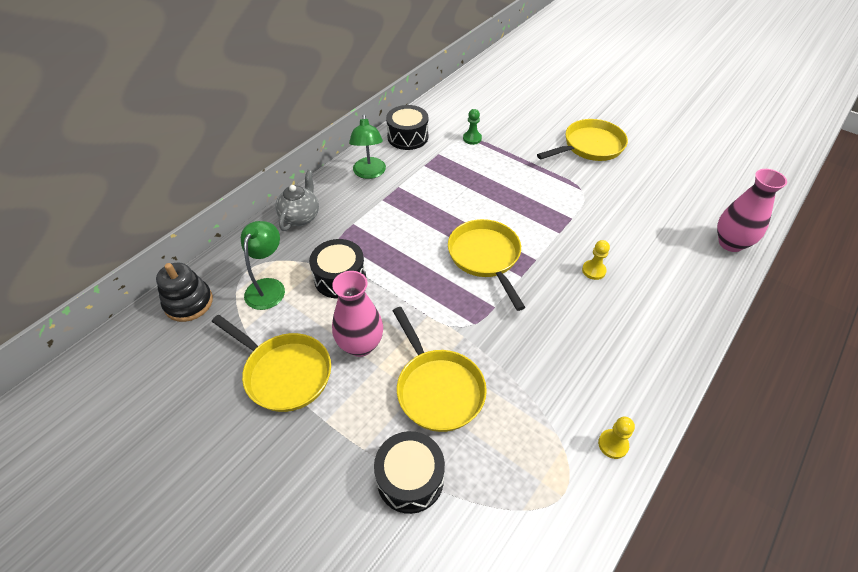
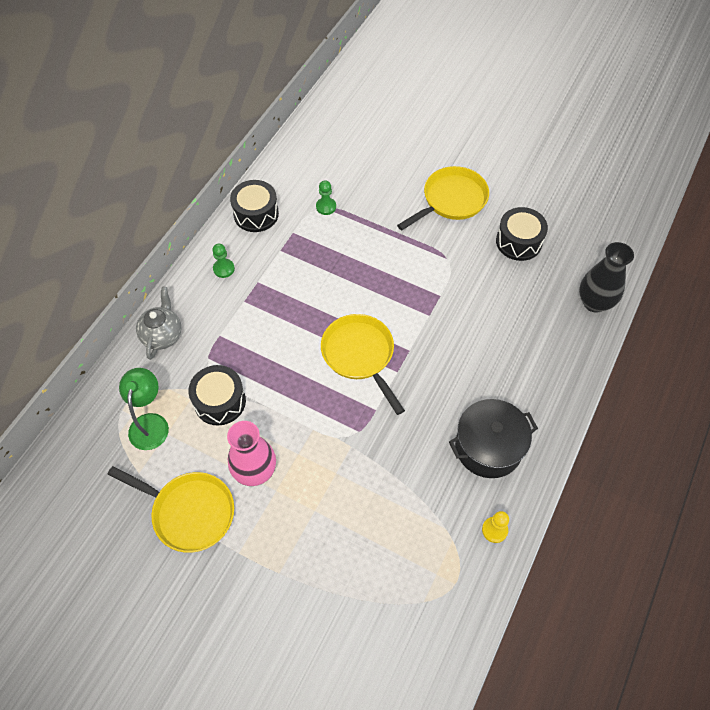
camera: 10 degrees left, 10 degrees up
black stacking toy [156,263,213,322] -> none
green lamp [349,114,386,179] -> green pawn [212,244,235,278]
black drum [374,431,445,514] -> black drum moved to [496,207,548,261]
yellow pan [393,307,487,432] -> none
yellow pawn [582,240,610,280] -> none
pink vase [717,169,787,252] -> black vase [579,242,634,313]
none -> black pot [449,399,538,478]

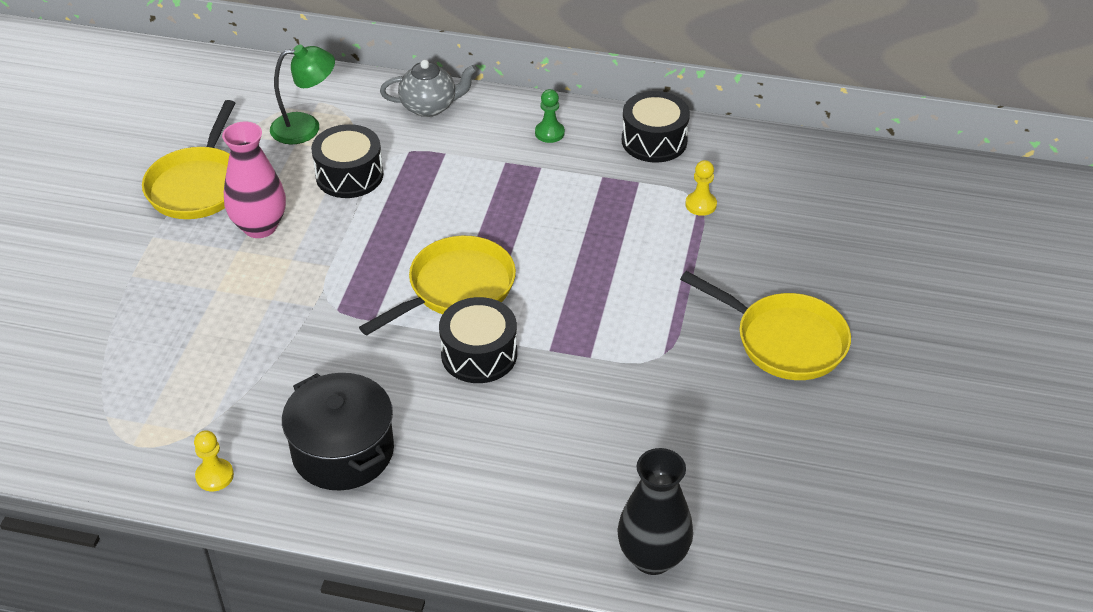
camera: 75 degrees right, 15 degrees down
green pawn [316,180,336,215] -> yellow pawn [685,160,717,216]
black drum [496,207,548,261] -> black drum moved to [439,297,517,383]

